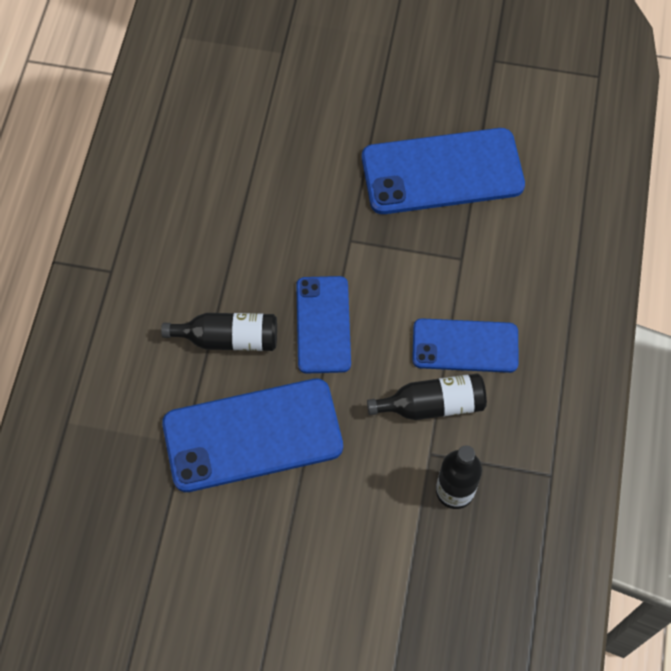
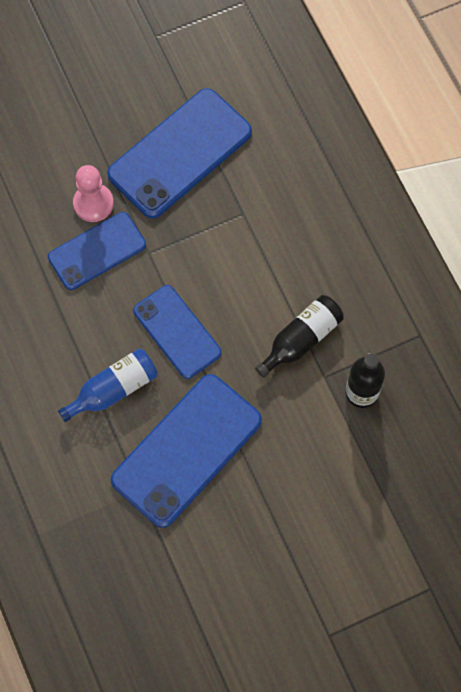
camera: 35 degrees left, 5 degrees up
black bottle [161,313,277,351] -> blue bottle [58,349,158,422]
blue phone [412,318,519,373] -> blue phone moved to [48,212,146,290]
none -> pink pawn [73,165,114,222]

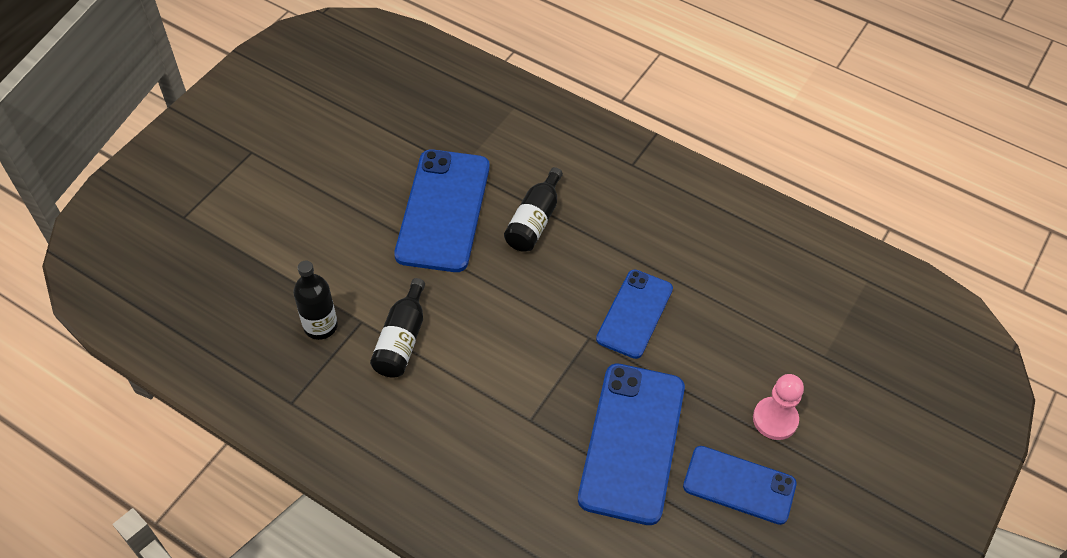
camera: 145 degrees right, 15 degrees down
blue bottle [58,349,158,422] -> black bottle [504,167,563,252]
pink pawn [73,165,114,222] -> pink pawn moved to [753,374,804,440]
blue phone [133,285,222,379] -> blue phone moved to [683,446,797,525]

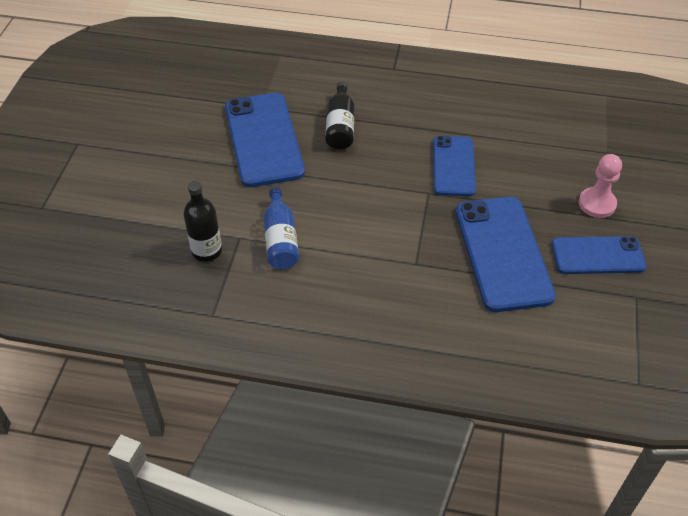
camera: 20 degrees left, 5 degrees down
black bottle [370,278,425,378] -> blue bottle [263,187,299,269]

